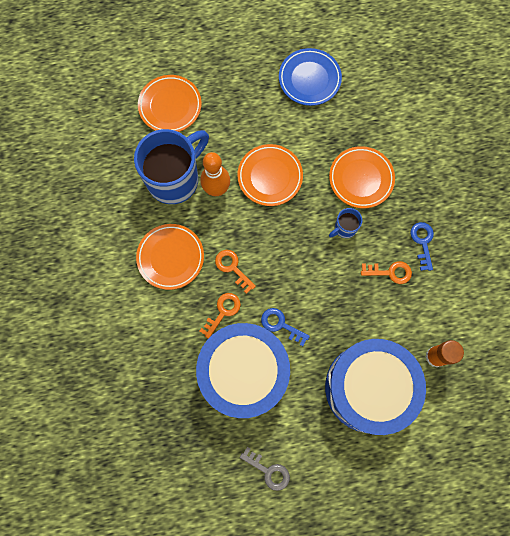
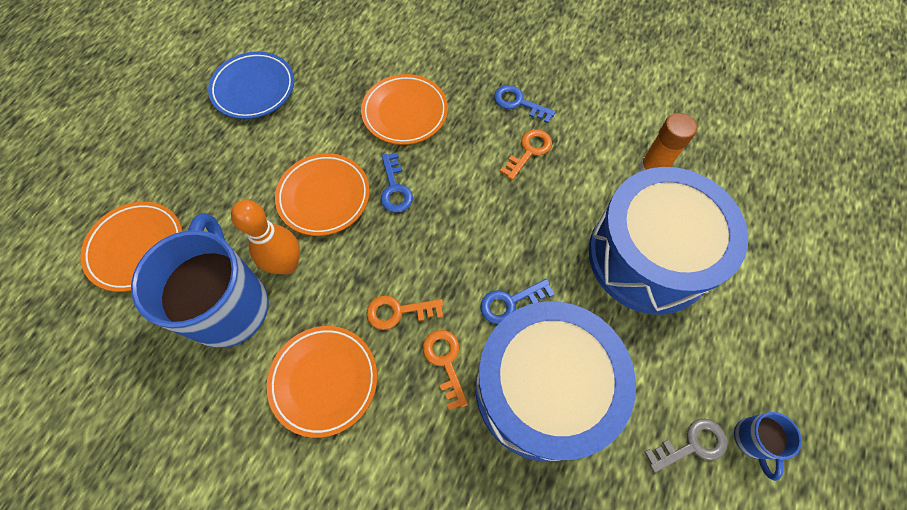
camera: 55 degrees left, 10 degrees down
blue mug [329,208,362,238] -> blue mug moved to [734,412,802,481]
none -> blue key [381,153,413,213]

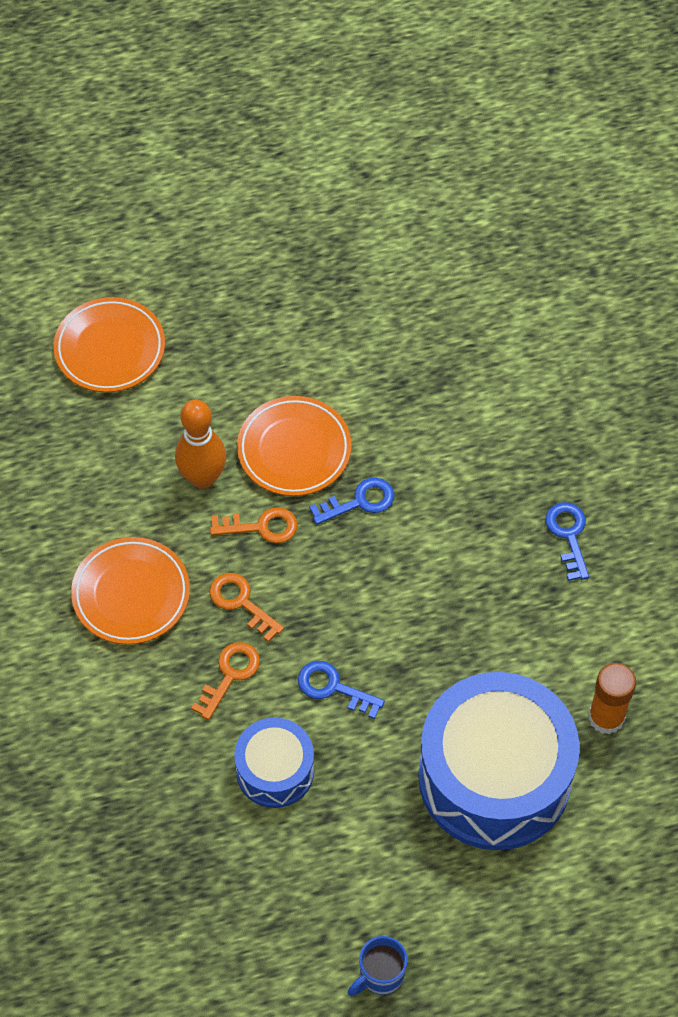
camera: 50 degrees right, 5 degrees down
blue mug [131,213,269,348] -> none
blue plate [208,52,294,119] -> none
orange plate [361,74,448,145] -> none
blue key [381,153,413,213] -> blue key turned 150 degrees counterclockwise [309,477,394,525]
blue drum [476,301,636,462] -> blue drum [234,718,314,808], size x0.51
orange key [500,129,552,180] -> orange key moved to [210,507,298,543]
grey key [645,419,727,473] -> none

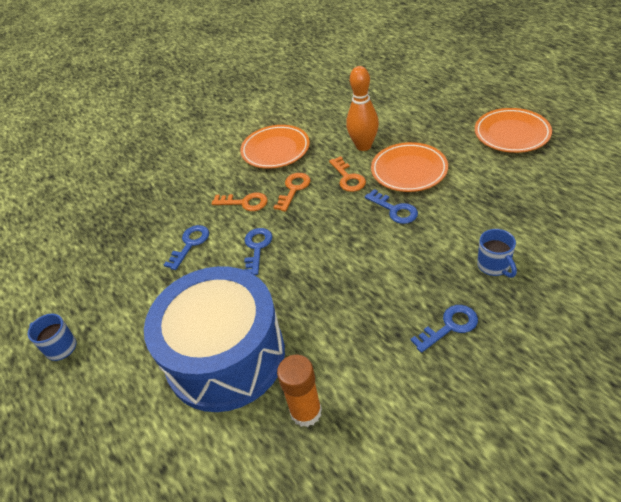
camera: 75 degrees right, 15 degrees down
orange plate [54,297,165,392] -> orange plate moved to [475,108,552,153]
blue drum [234,718,314,808] -> blue key [164,225,209,270]
none -> blue mug [477,229,517,278]

